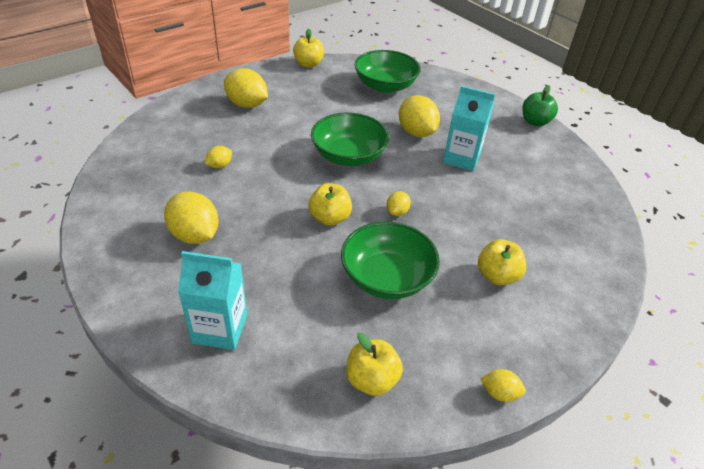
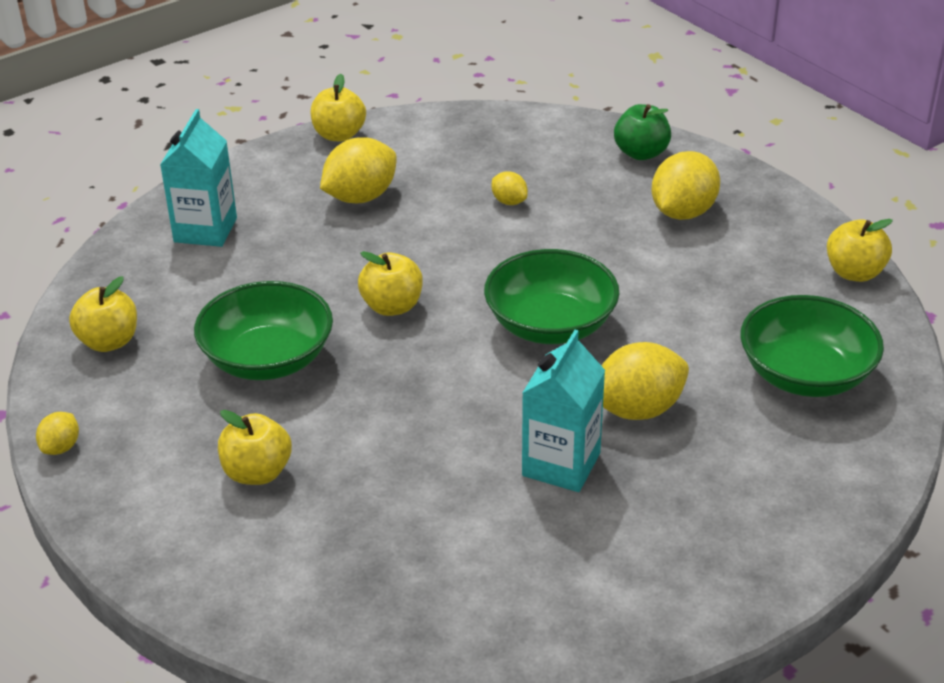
camera: 95 degrees right, 5 degrees down
yellow lemon [386,191,411,216] -> none
green apple [522,85,558,126] -> green apple moved to [614,104,671,160]
none -> yellow apple [311,74,366,141]

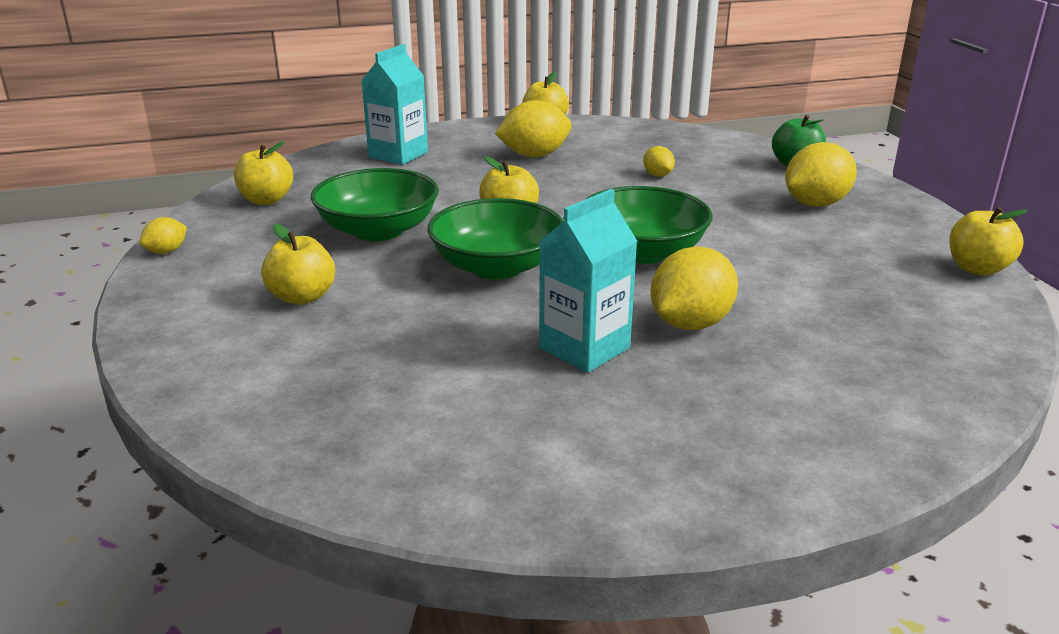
camera: 20 degrees right, 10 degrees down
yellow lemon [602,342,689,420] -> yellow lemon turned 45 degrees counterclockwise [650,246,738,330]
green bowl [740,295,884,397] -> green bowl moved to [427,198,563,280]

